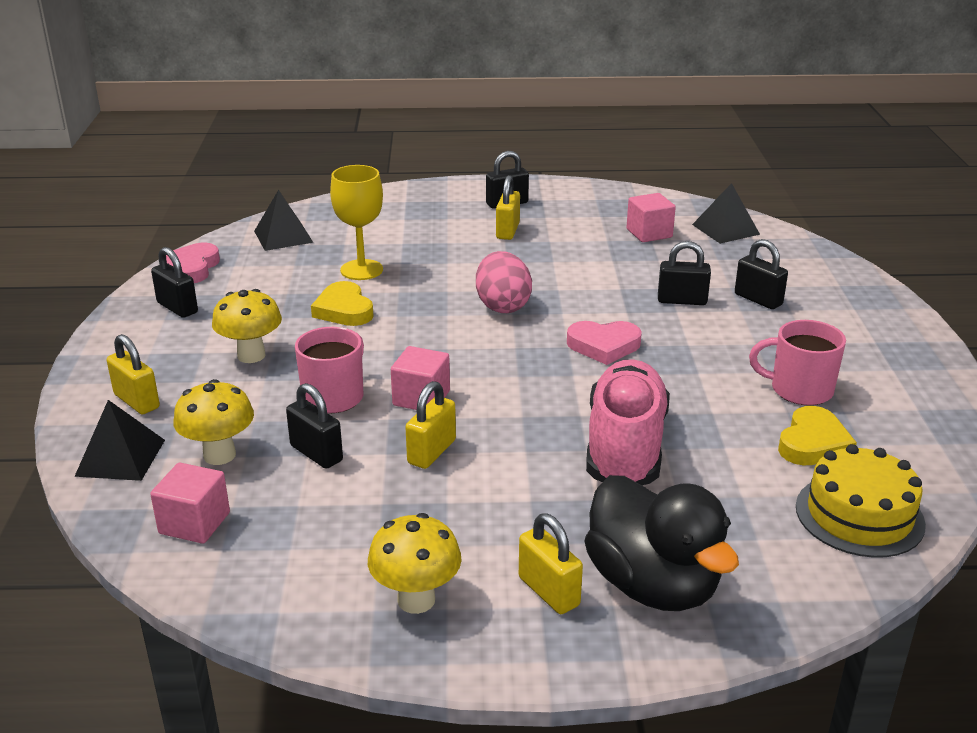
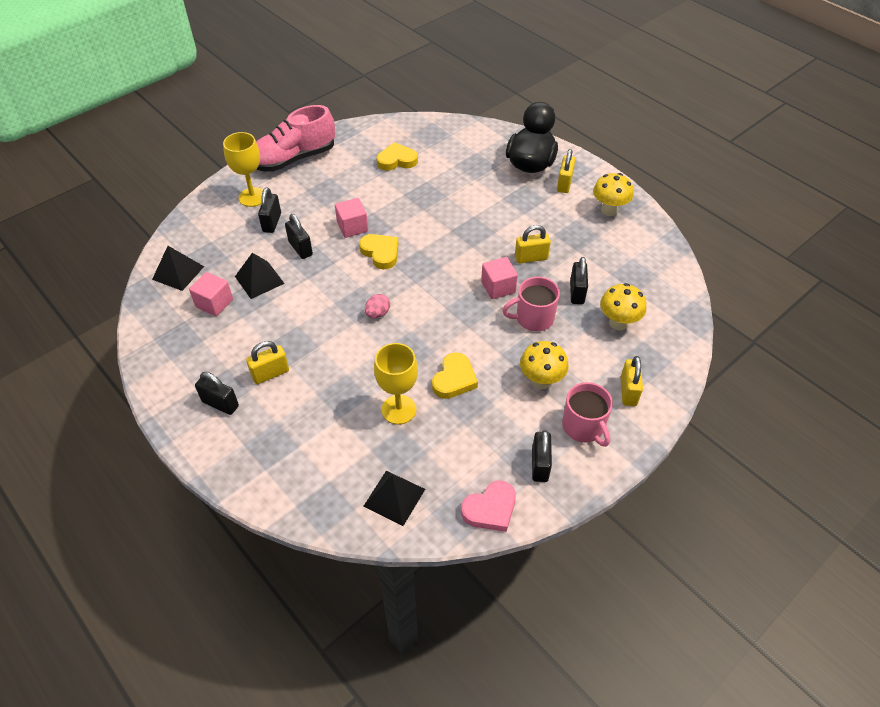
camera: 130 degrees left, 20 degrees up
black pyramid [74,400,165,481] -> black pyramid moved to [235,253,285,299]
pink cube [150,463,230,543] -> pink cube moved to [335,198,368,238]
pink egg [476,251,532,313] -> pink egg [365,294,390,318], size x0.57
pink heart [567,321,642,365] -> yellow heart [359,234,398,269]
pink shoe [586,359,670,485] -> pink shoe moved to [256,105,335,172]
pink mug [749,320,846,406] -> pink mug moved to [562,382,613,447]
yellow cake [796,444,926,558] -> none
none -> yellow goblet [223,132,263,207]

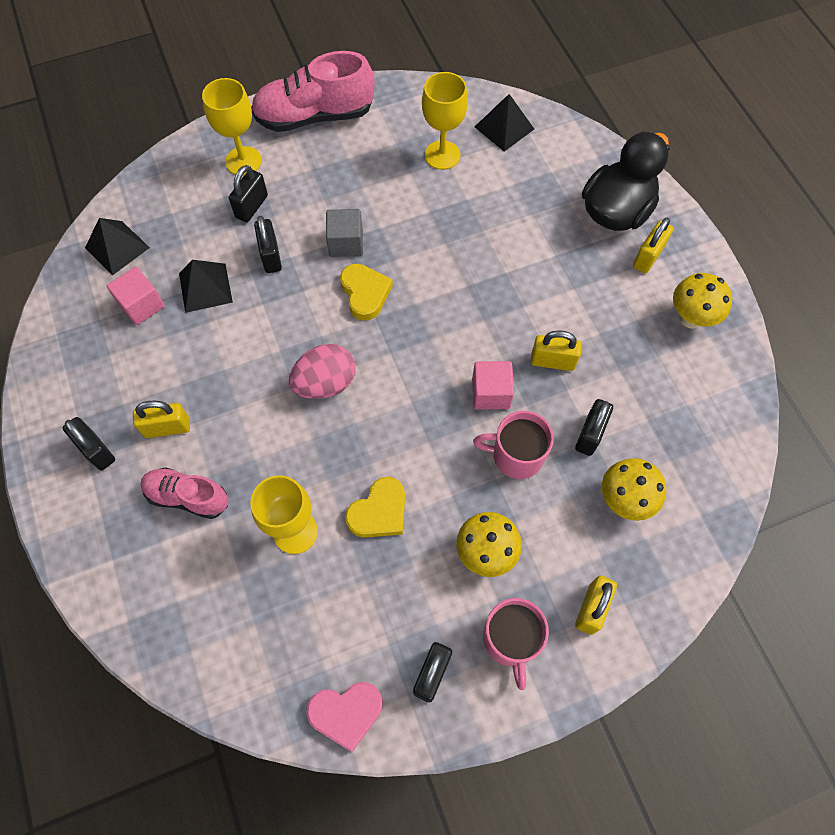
camera: 20 degrees right, 15 degrees up
pink cube [335,198,368,238] -> grey cube [326,209,363,257]
black pyramid [363,471,425,526] -> black pyramid moved to [475,94,534,152]
pink egg [365,294,390,318] -> pink egg [289,344,356,399], size x1.77
yellow heart [377,142,418,171] -> yellow goblet [422,72,468,170]
none -> pink shoe [140,467,229,519]

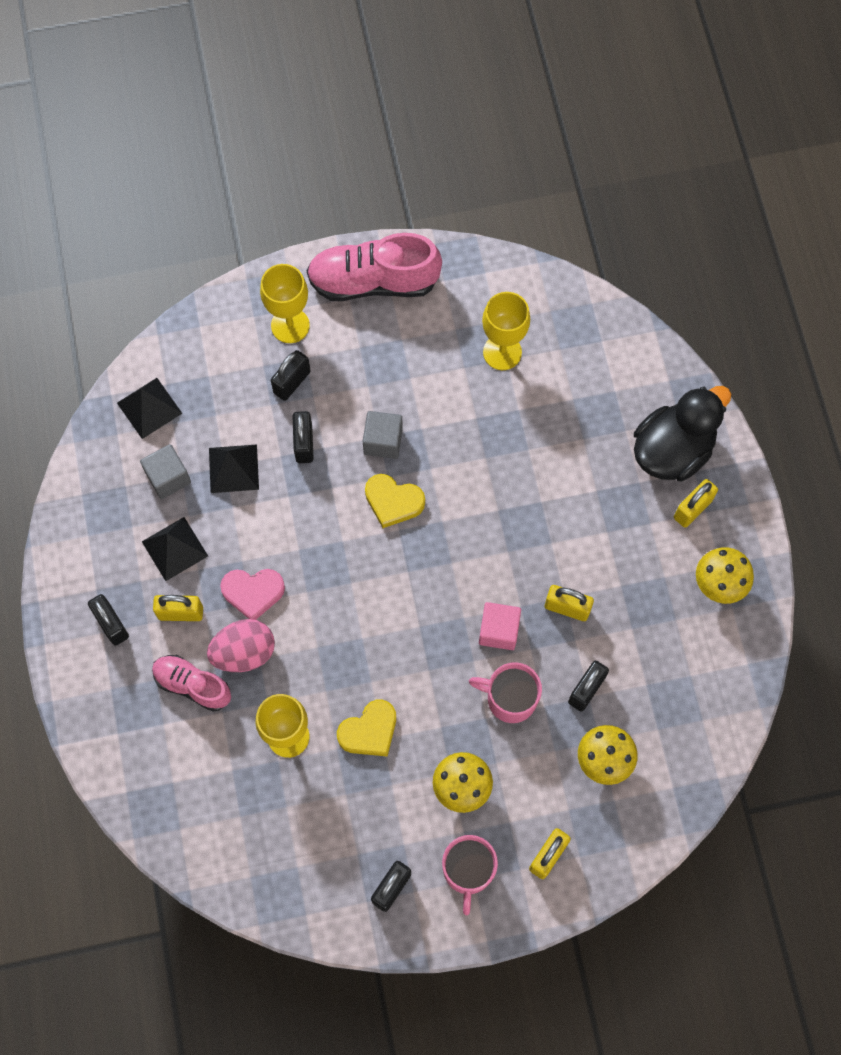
camera: 10 degrees right, 5 degrees up
pink cube [107,267,165,325] -> grey cube [140,444,191,499]
pink egg [289,344,356,399] -> pink egg moved to [207,619,275,672]
pink heart [307,682,383,752] -> pink heart moved to [220,569,285,620]
yellow heart [340,264,393,321] -> yellow heart turned 120 degrees clockwise [365,474,425,528]
black pyramid [475,94,534,152] -> black pyramid moved to [142,517,208,581]

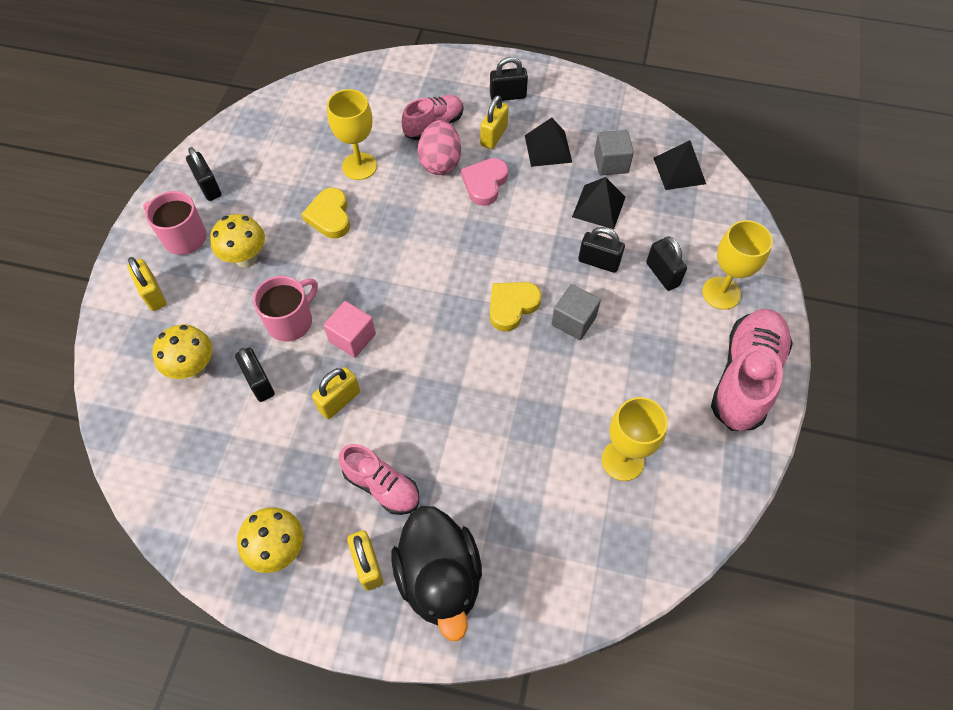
camera: 115 degrees right, 10 degrees down
none -> pink shoe [339,444,419,515]

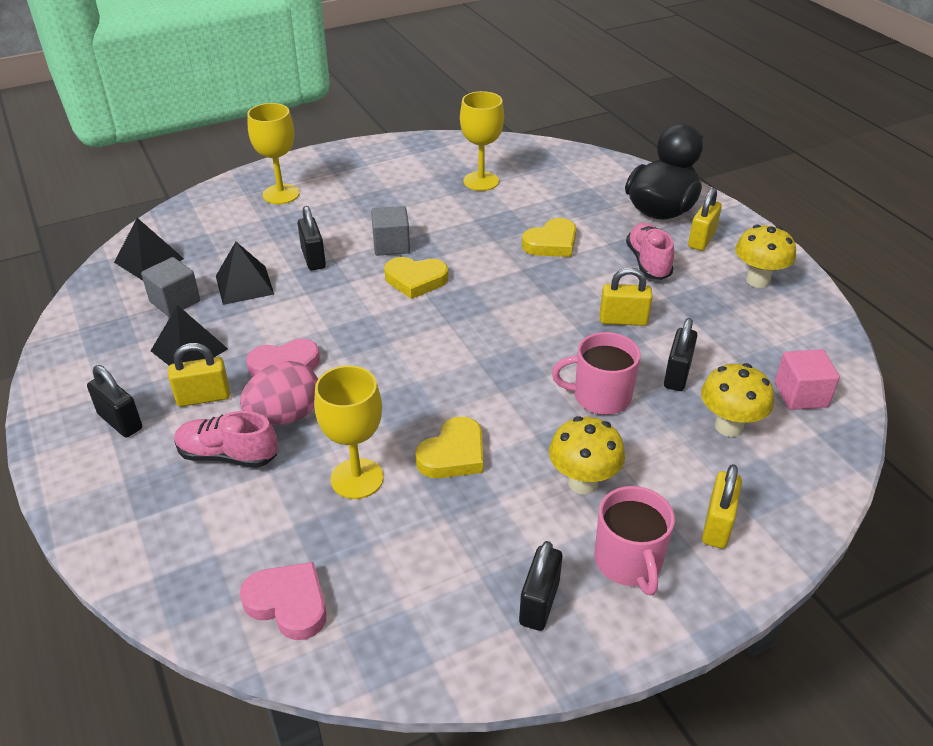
camera: 130 degrees left, 20 degrees down
pink cube [323,301,376,358] -> pink cube moved to [775,349,840,410]
black padlock [646,236,687,291] -> none
pink shoe [711,309,793,431] -> none
none -> pink heart [240,562,326,640]
none -> yellow heart [522,218,576,257]

